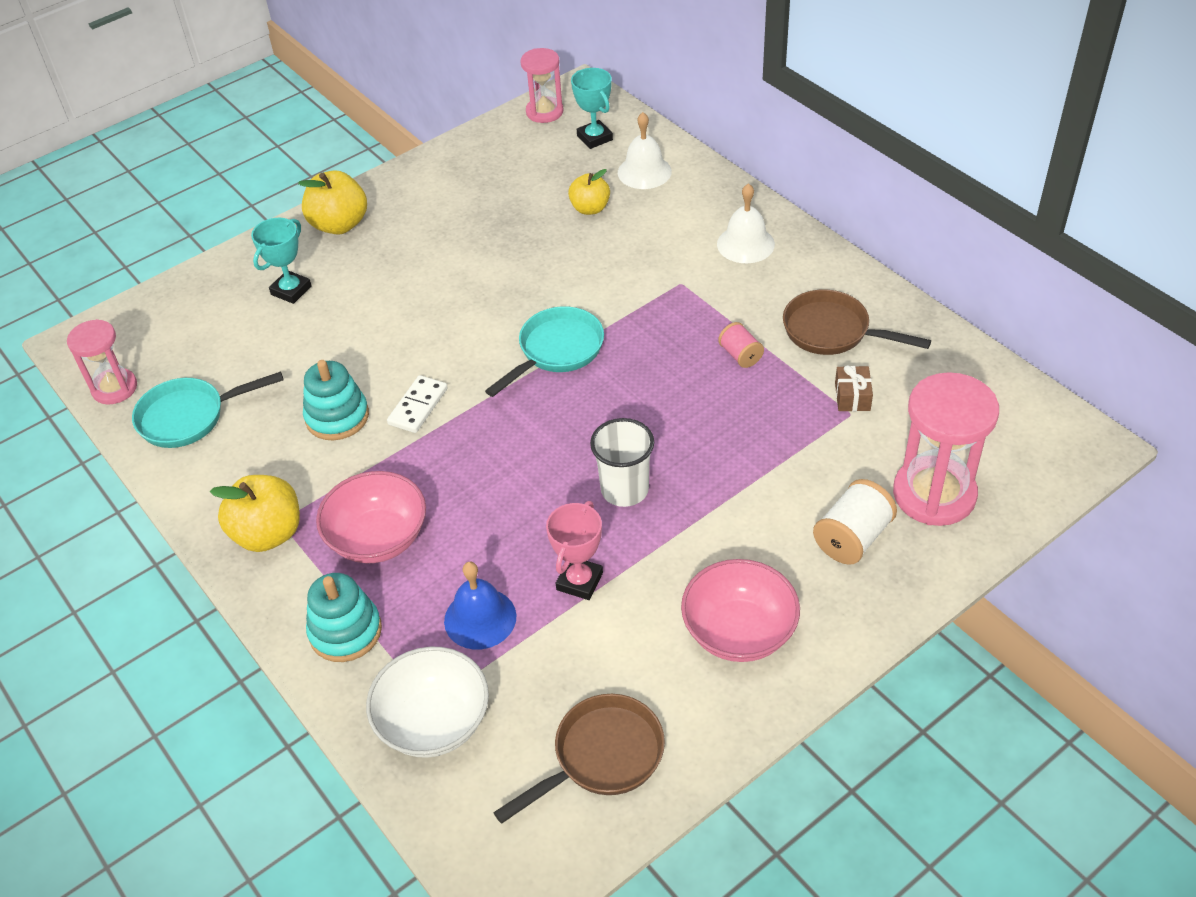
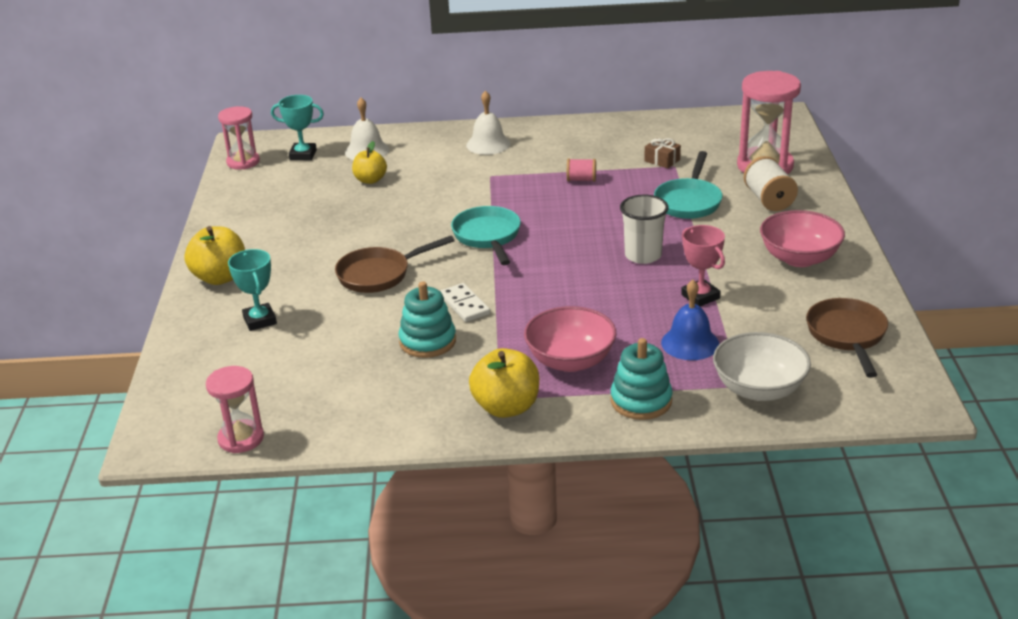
camera: 55 degrees left, 15 degrees down
turquoise pan [132,371,283,448] -> turquoise pan moved to [654,151,723,219]
brown pan [783,289,931,355] -> brown pan moved to [335,236,455,293]

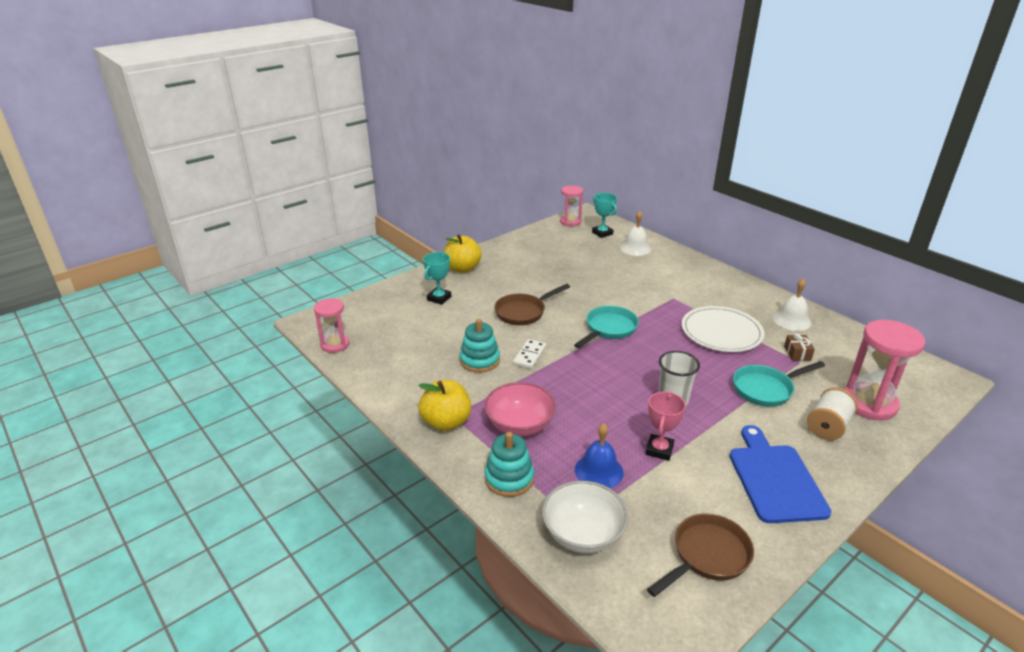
camera: 50 degrees right, 0 degrees up
brown pan [335,236,455,293] -> brown pan turned 60 degrees counterclockwise [494,284,570,325]
yellow apple [352,141,387,184] -> none
white bell [466,90,511,155] -> white bell moved to [773,279,811,331]
pink spool [567,159,596,182] -> white plate [682,306,765,352]
pink bowl [760,210,845,267] -> blue cutting board [730,425,831,523]

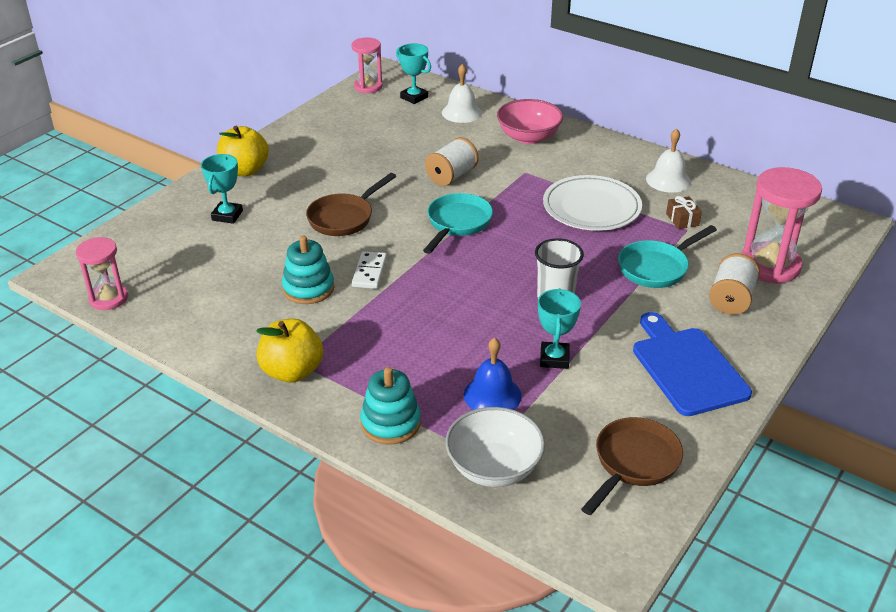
camera: 15 degrees left, 5 degrees up
pink bowl [484,382,556,436] -> pink bowl moved to [497,99,563,144]
pink trophy [646,392,686,461] -> turquoise trophy [538,288,581,369]
none -> white spool [425,137,479,186]

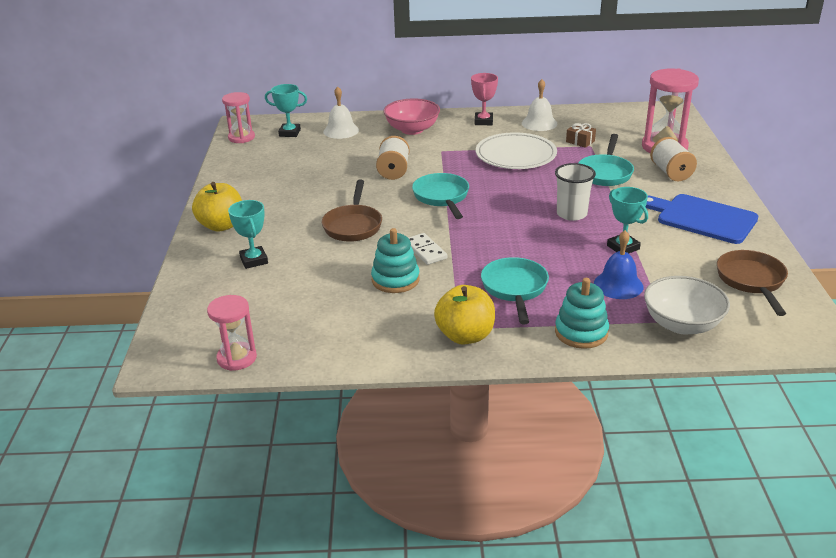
camera: 35 degrees left, 5 degrees down
none -> pink trophy [471,73,498,125]
none -> turquoise pan [481,257,549,324]

